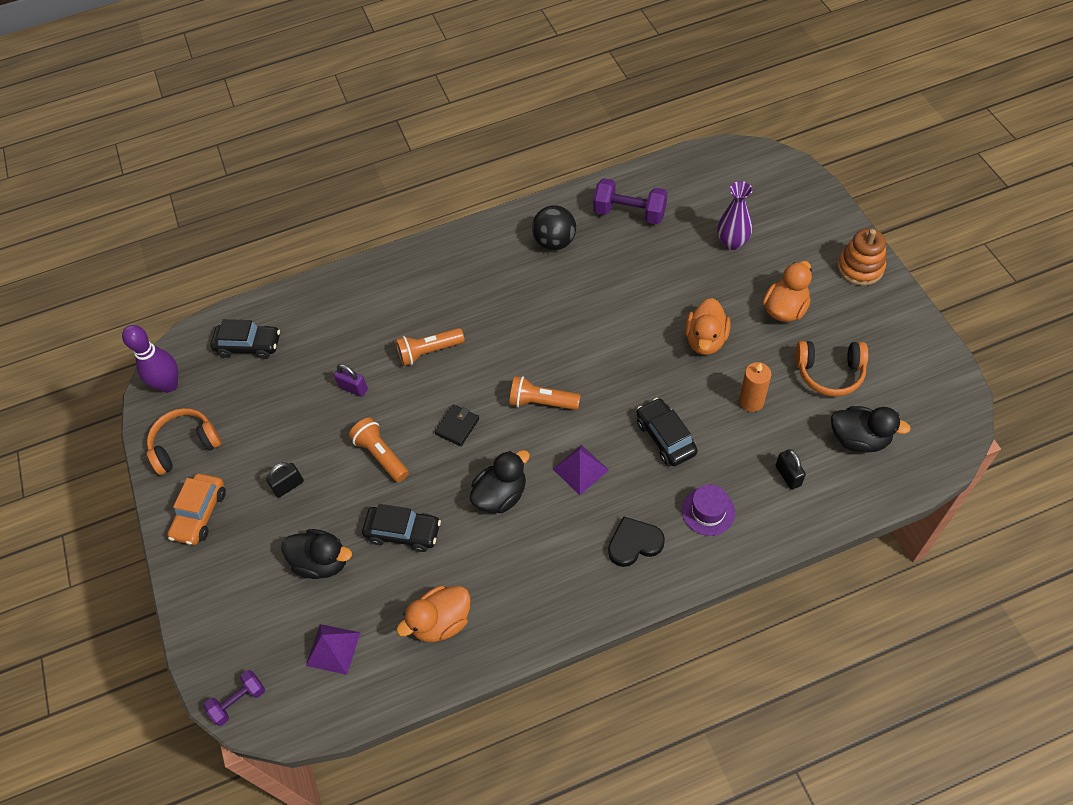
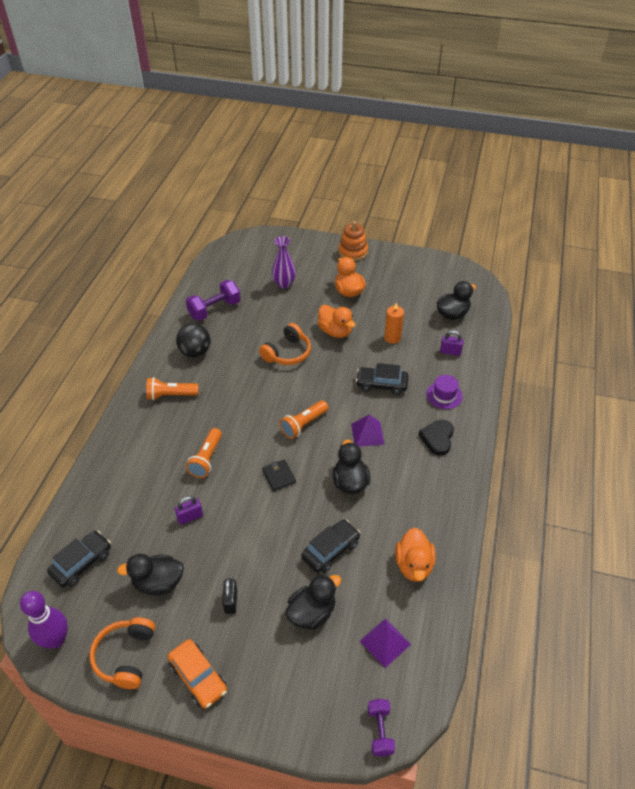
camera: 60 degrees left, 10 degrees down
orange flashlight [349,418,409,482] -> orange flashlight moved to [146,377,198,400]
black padlock [776,449,806,490] -> purple padlock [440,330,464,356]
orange headphones [795,341,868,397] -> orange headphones moved to [259,323,311,365]
none -> black duck [117,554,184,595]

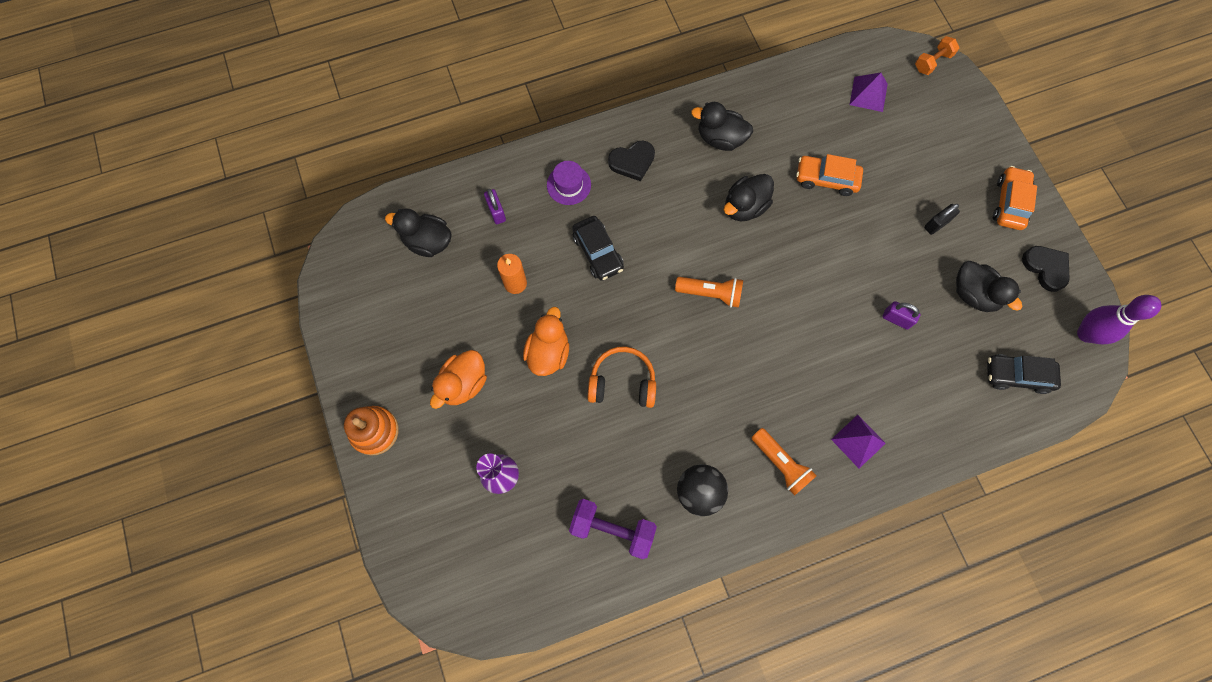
camera: 125 degrees left, 25 degrees up
orange headphones [89,617,155,689] -> black heart [1022,246,1070,292]
orange flashlight [186,428,222,478] -> none
black wallet [262,459,296,491] -> none
black duck [286,574,341,630] -> black duck moved to [691,102,753,151]
black car [301,519,360,573] -> orange car [796,154,863,196]
purple pyramid [351,415,385,447] -> purple pyramid moved to [831,415,886,468]
purple dumbbell [368,699,395,757] -> orange dumbbell [915,36,959,75]
orange duck [395,528,436,582] -> none

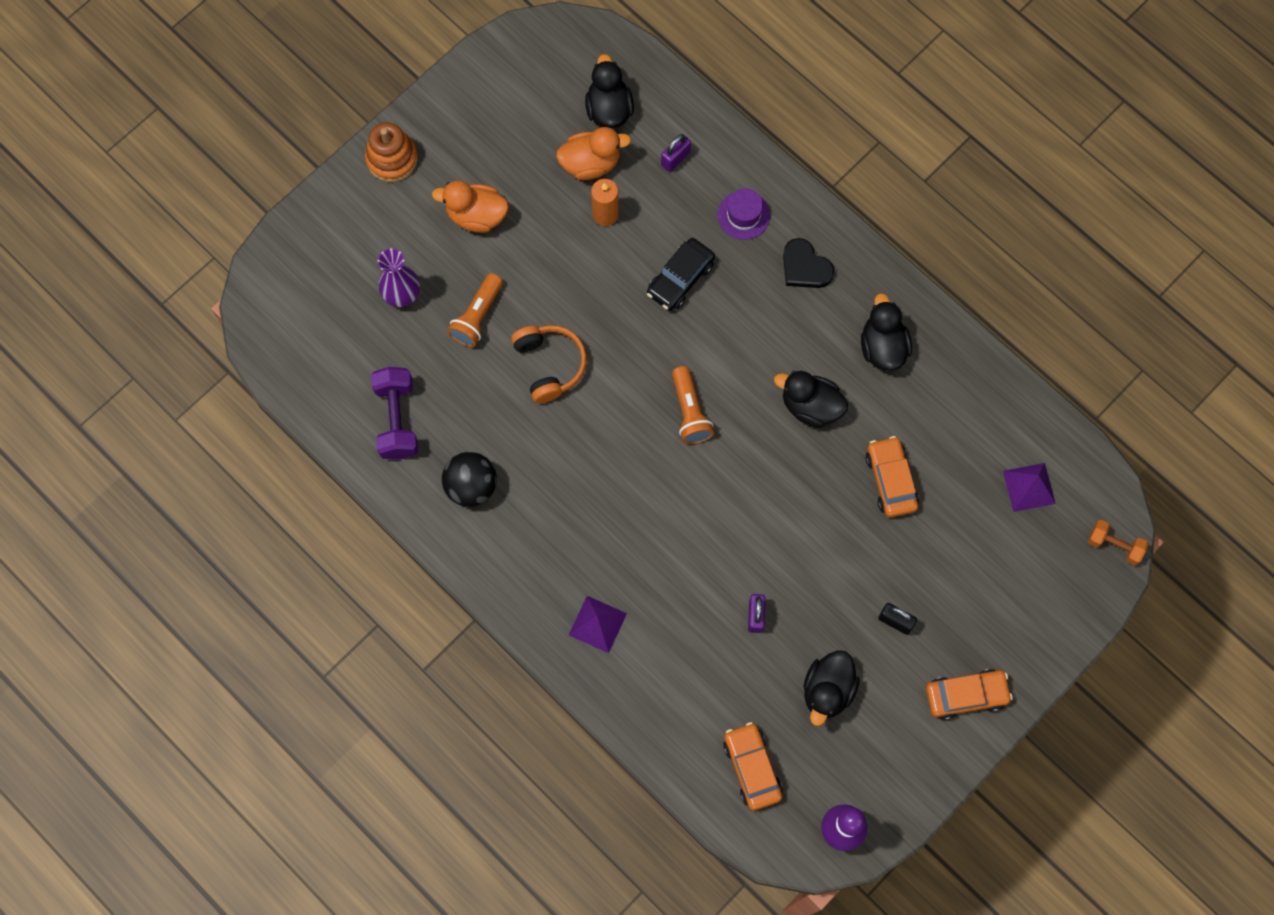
camera: 65 degrees right, 0 degrees up
orange duck [523,307,569,376] -> orange duck moved to [556,127,631,180]
orange flashlight [751,428,817,496] -> orange flashlight moved to [447,273,503,347]
black car [987,354,1061,394] -> orange car [723,722,782,810]
black heart [1022,246,1070,292] -> none

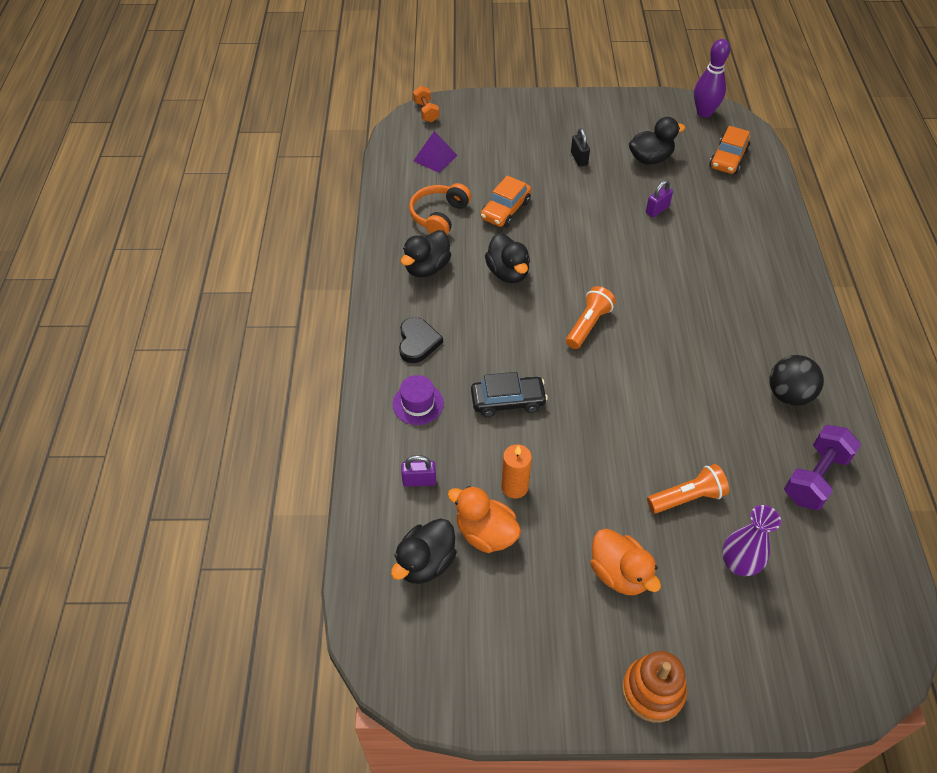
camera: 135 degrees left, 20 degrees down
orange headphones [511,325,587,403] -> orange headphones moved to [409,183,471,234]
purple pyramid [569,596,627,653] -> none
orange car [926,669,1013,720] -> none

